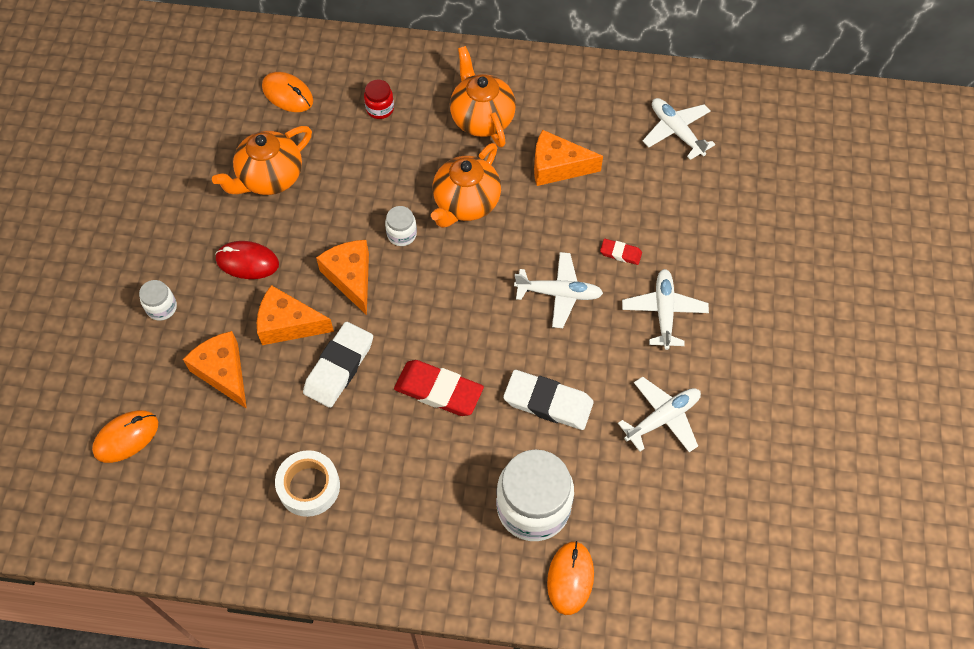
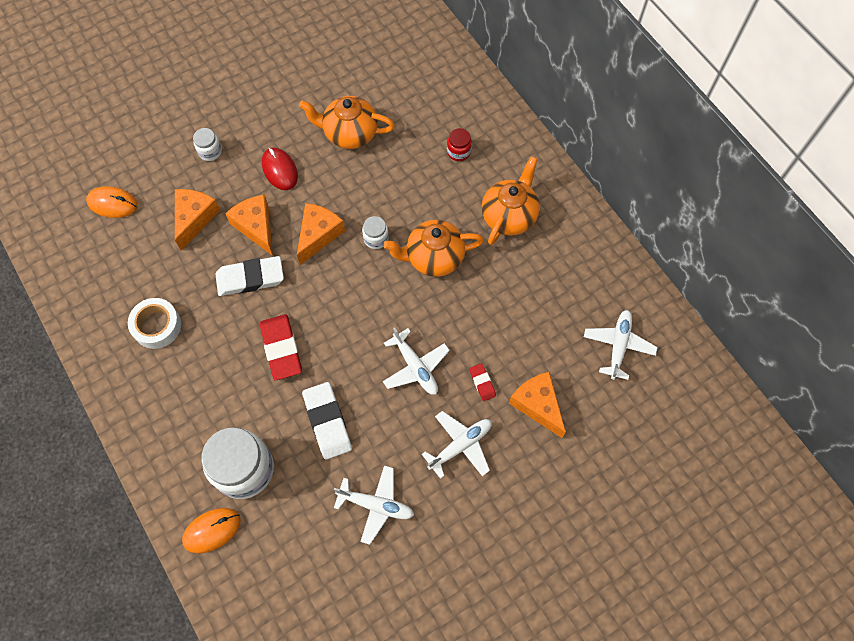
camera: 50 degrees right, 5 degrees up
orange mouse [262,72,313,112] -> none
orange cheese [534,130,603,186] -> orange cheese moved to [509,372,566,438]

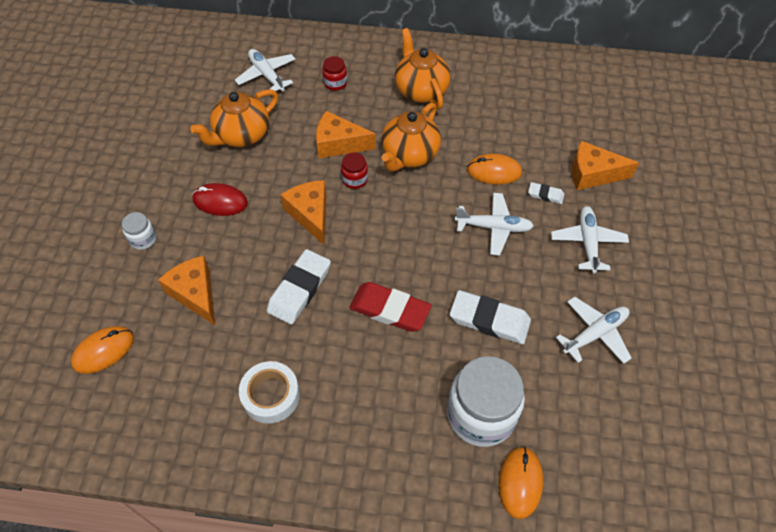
camera: 50 degrees left, 10 degrees down
orange cheese [225,194,273,256] -> orange cheese moved to [316,111,376,158]
white jar [362,216,389,249] -> red jar [341,153,368,189]
red eraser [469,363,496,401] -> white eraser [528,182,564,204]
white plane [584,310,657,380] -> white plane moved to [235,49,296,91]
none -> orange mouse [467,154,522,185]

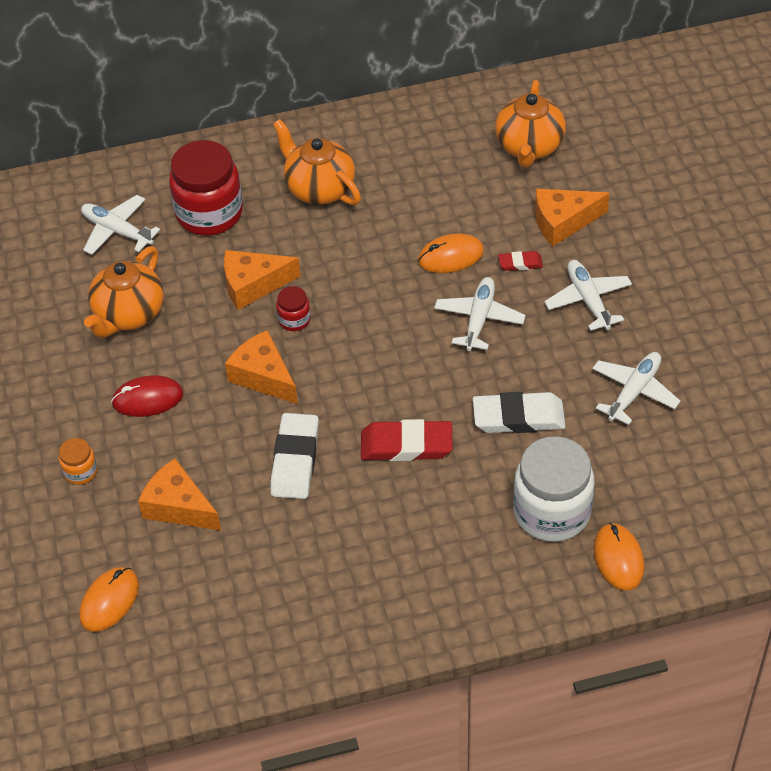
camera: 20 degrees left, 5 degrees down
white jar [122,212,156,250] -> orange jar [59,438,97,485]
white tape [239,361,300,424] -> none
red jar [322,56,347,91] -> red jar [169,140,243,236], size x2.18
orange teapot [382,103,441,172] -> orange teapot moved to [495,80,566,167]
white plane [455,193,534,256] -> white plane turned 60 degrees counterclockwise [434,277,526,351]
white eraser [528,182,564,204] -> red eraser [498,251,543,271]

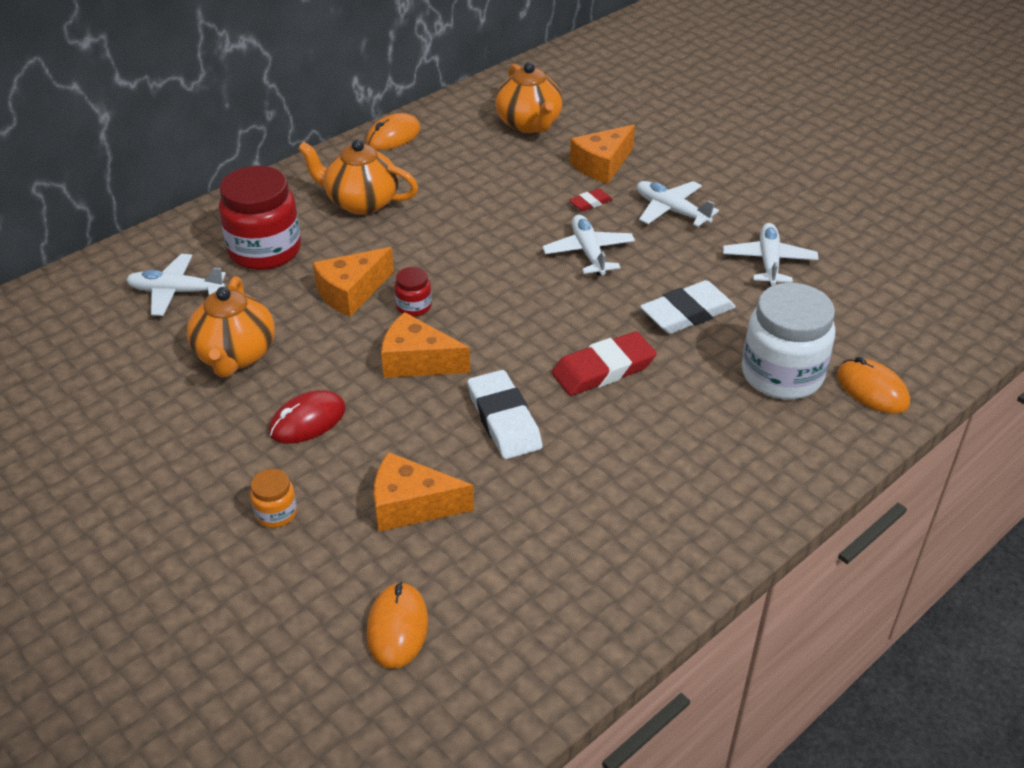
camera: 30 degrees left, 10 degrees down
orange mouse [418,233,484,273] -> orange mouse moved to [366,113,421,150]

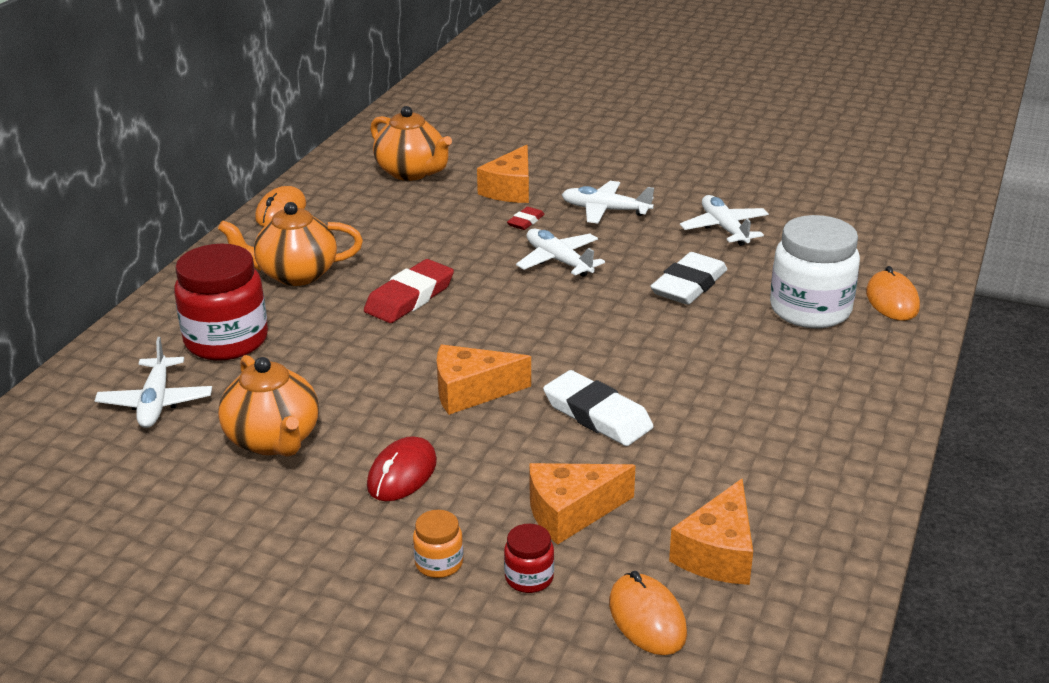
camera: 25 degrees left, 10 degrees down
white plane [126,254,226,316] -> white plane turned 75 degrees counterclockwise [95,337,212,428]
orange cheese [313,247,394,317] -> orange cheese moved to [669,479,753,585]
red jar [394,267,432,317] -> red jar moved to [504,524,554,593]
red eraser [552,331,657,396] -> red eraser moved to [364,259,454,323]
orange mouse [837,357,910,414] -> orange mouse turned 60 degrees clockwise [866,266,920,321]

